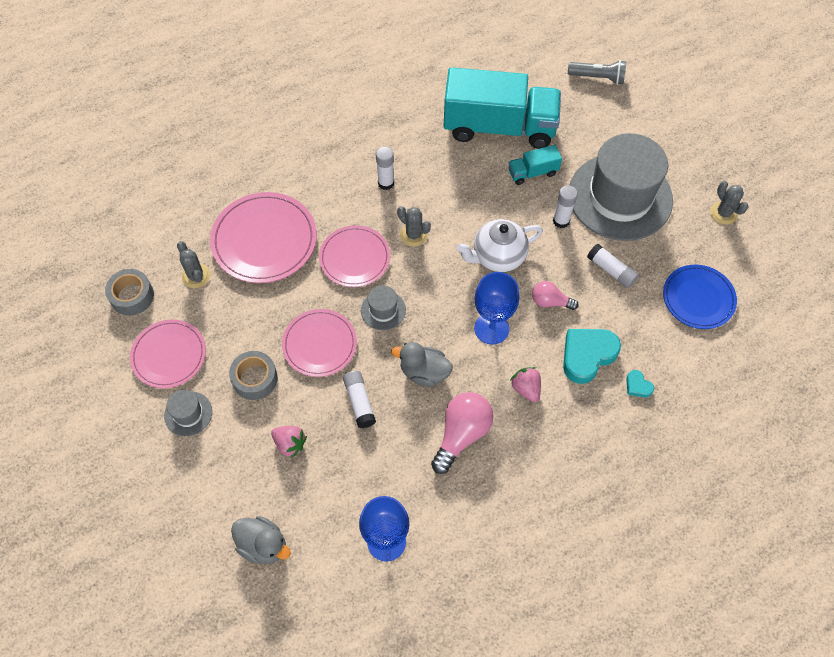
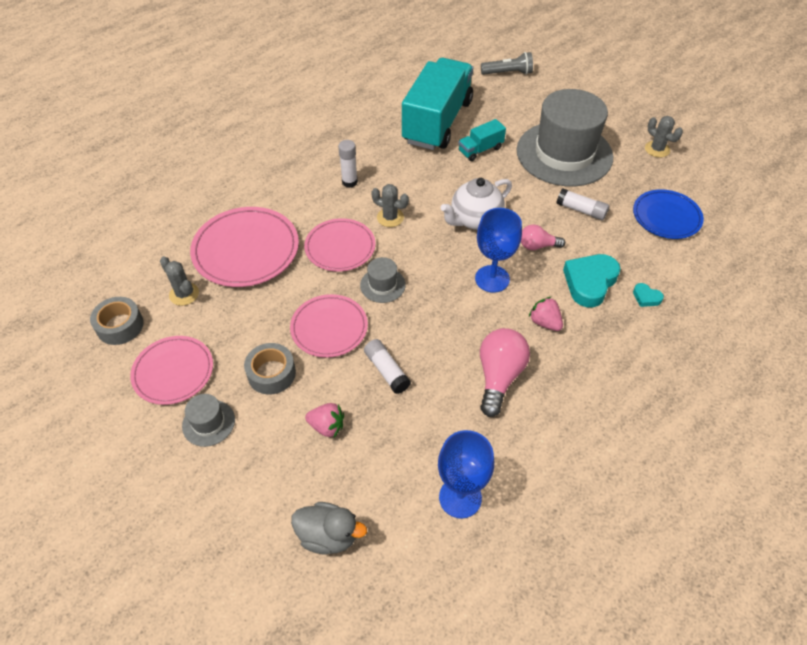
camera: 15 degrees left, 10 degrees down
grey duck [391,342,453,387] -> none
turquoise truck [444,67,561,149] -> turquoise truck turned 60 degrees counterclockwise [402,58,473,150]
white glue stick [553,185,578,228] -> none

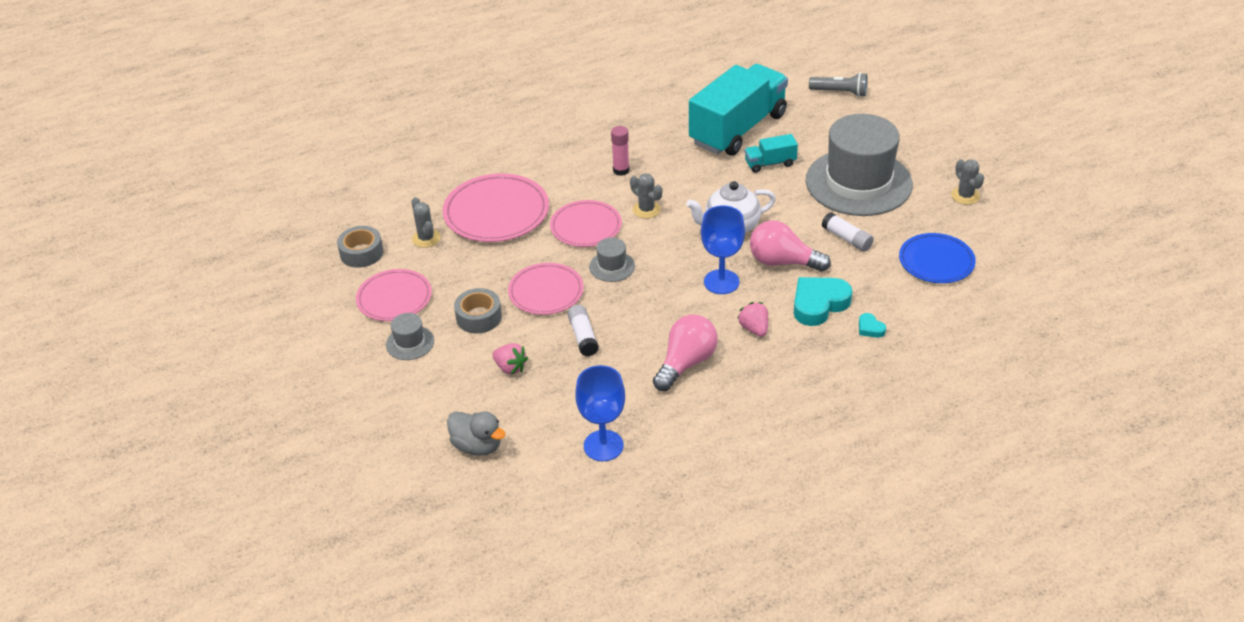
camera: 20 degrees right, 10 degrees down
white glue stick [338,140,358,188] -> pink glue stick [611,126,630,176]
pink light bulb [521,224,565,250] -> pink light bulb [750,220,831,272], size x1.69

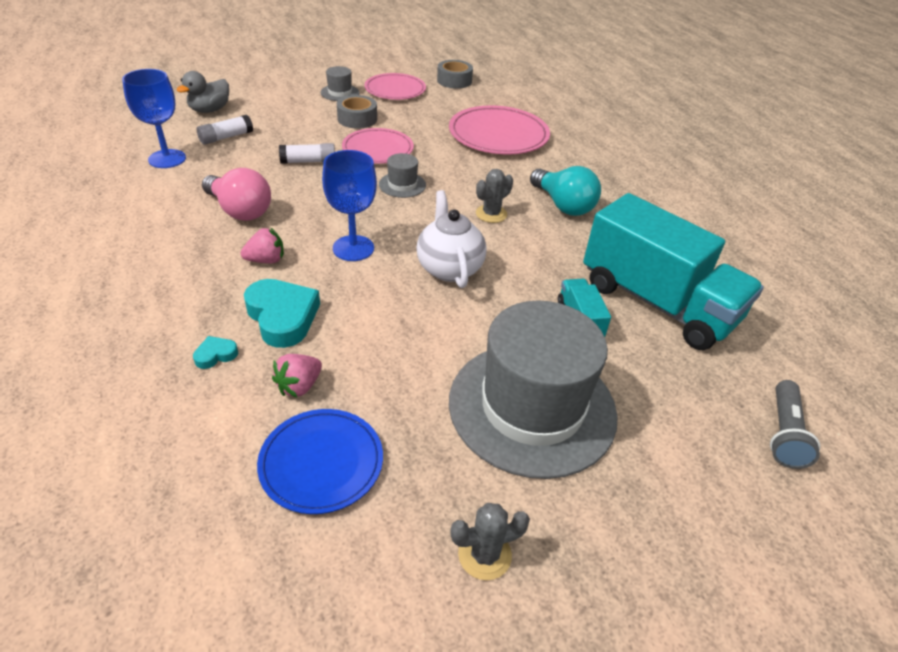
camera: 90 degrees right, 0 degrees up
grey cactus [411,197,441,248] -> none
pink strawberry [492,343,528,375] -> pink strawberry moved to [272,354,322,398]
pink plate [550,200,622,247] -> none
pink glue stick [611,126,630,176] -> turquoise light bulb [530,166,601,216]
pink light bulb [750,220,831,272] -> none
white glue stick [822,212,874,252] -> white glue stick moved to [197,115,253,145]

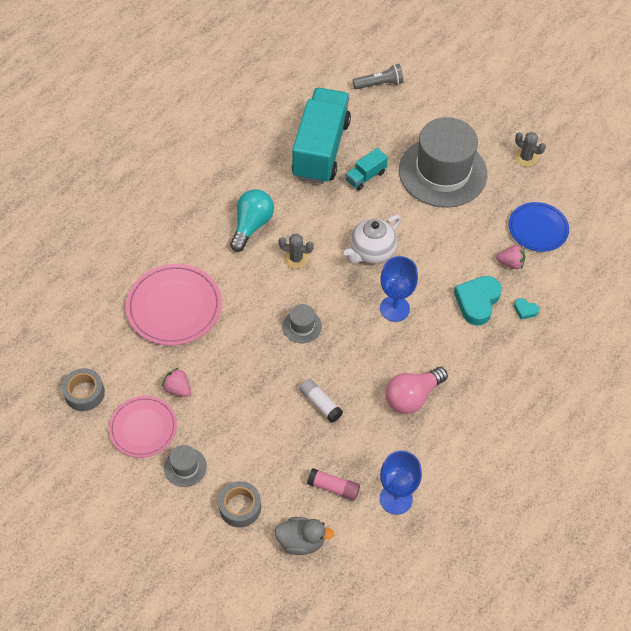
camera: 120 degrees left, 15 degrees up
white glue stick [197,115,253,145] -> pink glue stick [307,468,360,500]
pink light bulb [202,168,271,221] -> pink light bulb turned 135 degrees counterclockwise [386,367,448,414]
pink strawberry [241,228,284,263] -> pink strawberry moved to [162,368,191,397]
grey tape [337,95,377,129] -> grey tape moved to [218,481,261,527]
pink plate [342,128,414,164] -> none

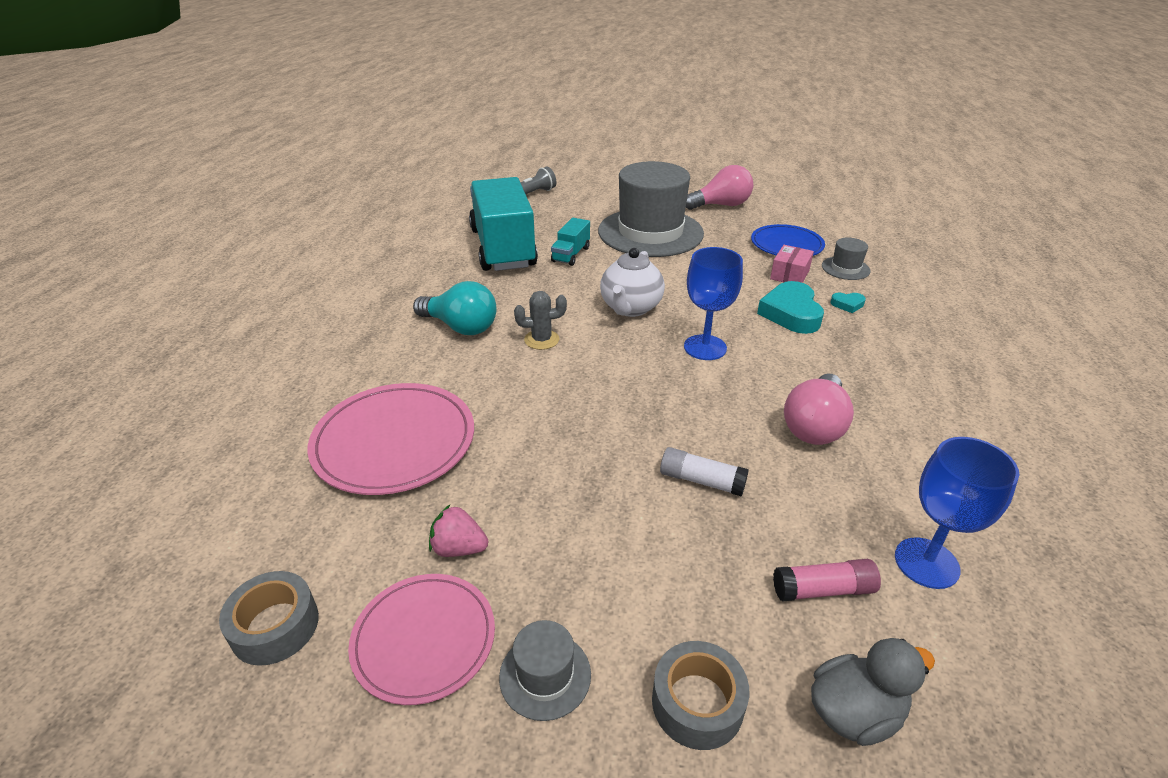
camera: 25 degrees left, 20 degrees down
turquoise light bulb [230,189,274,252] -> turquoise light bulb turned 120 degrees clockwise [413,281,497,335]
grey hat [283,304,322,343] -> grey hat moved to [822,238,871,280]
pink strawberry [496,245,525,269] -> pink box [770,245,814,283]
grey cactus [515,132,546,167] -> pink light bulb [686,165,753,210]

